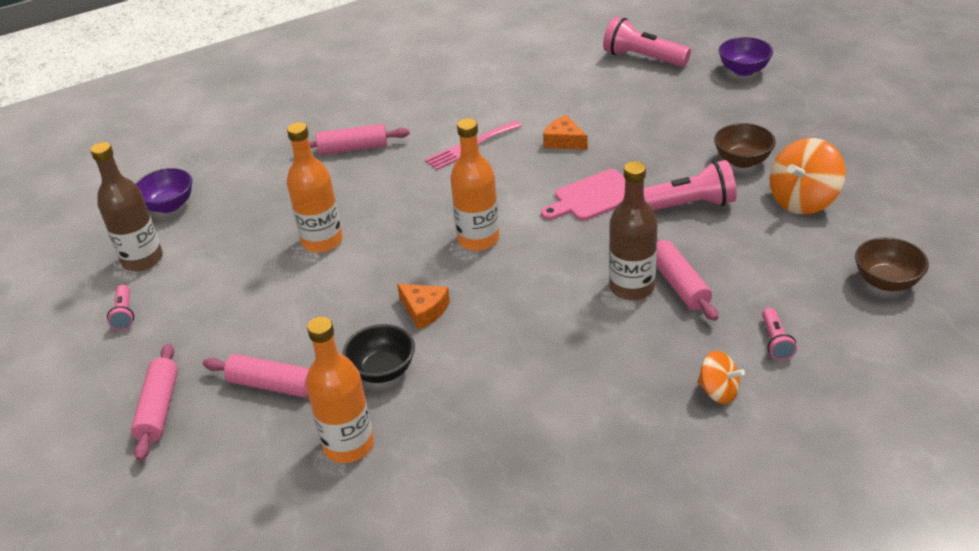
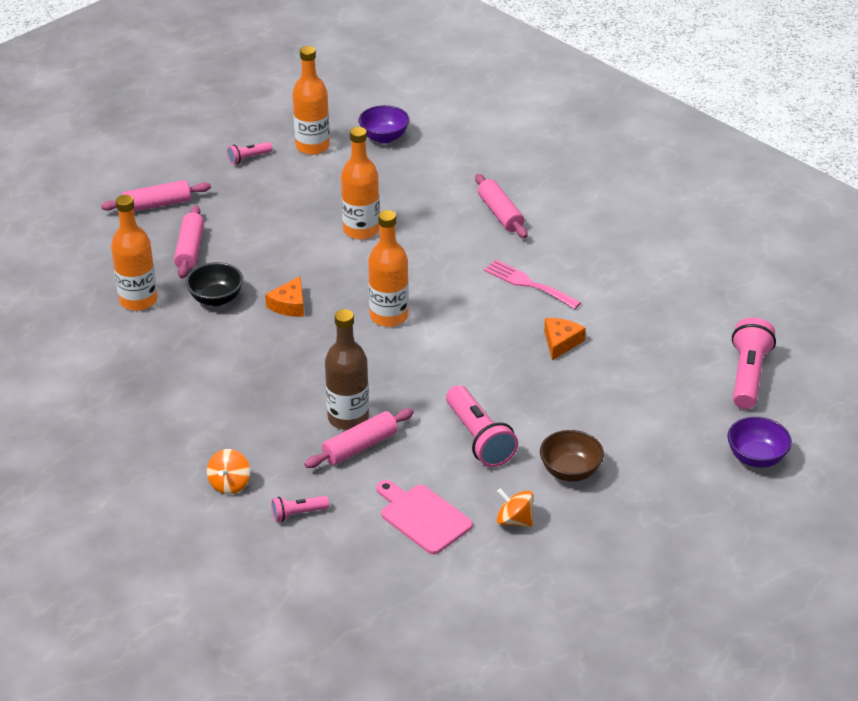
camera: 70 degrees right, 0 degrees up
brown bottle [90,142,163,271] -> orange bottle [292,46,330,155]
pink cutting board [541,169,625,221] -> pink cutting board moved to [376,480,473,554]
orange spinning top [770,138,845,214] -> orange spinning top [497,488,533,527], size x0.58
brown bowl [855,237,929,291] -> none

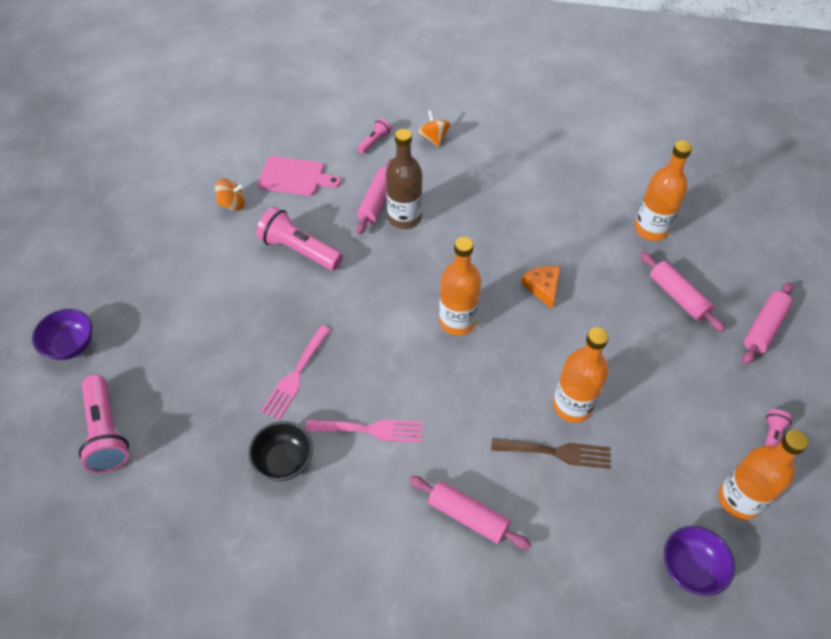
camera: 145 degrees right, 15 degrees up
black bowl [186,262,243,306] -> black bowl moved to [248,421,313,481]
brown bowl [540,430,604,482] -> none
orange cheese [544,318,586,360] -> pink fork [261,325,331,420]
none -> brown fork [491,438,611,469]

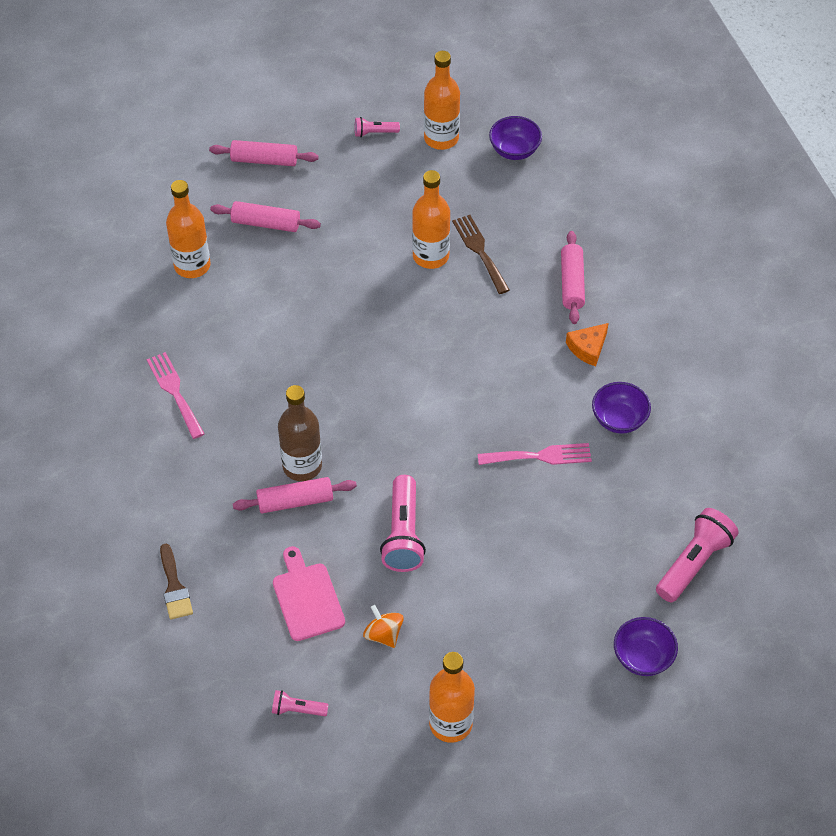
camera: 120 degrees left, 0 degrees up
black bowl [248,421,313,481] -> purple bowl [592,382,651,434]
pink fork [305,420,423,442] -> pink fork moved to [146,352,205,439]
pink flashlight [357,118,392,154] -> pink flashlight moved to [272,690,329,716]
orange spinning top [418,110,450,147] -> none
orange bottle [439,237,481,336] -> orange bottle moved to [429,652,475,743]
orange cheese [521,266,560,309] -> orange cheese moved to [566,323,608,366]
pink rolling pin [640,252,725,332] -> pink rolling pin turned 75 degrees clockwise [210,201,321,232]
none -> brown brush [160,544,193,620]

